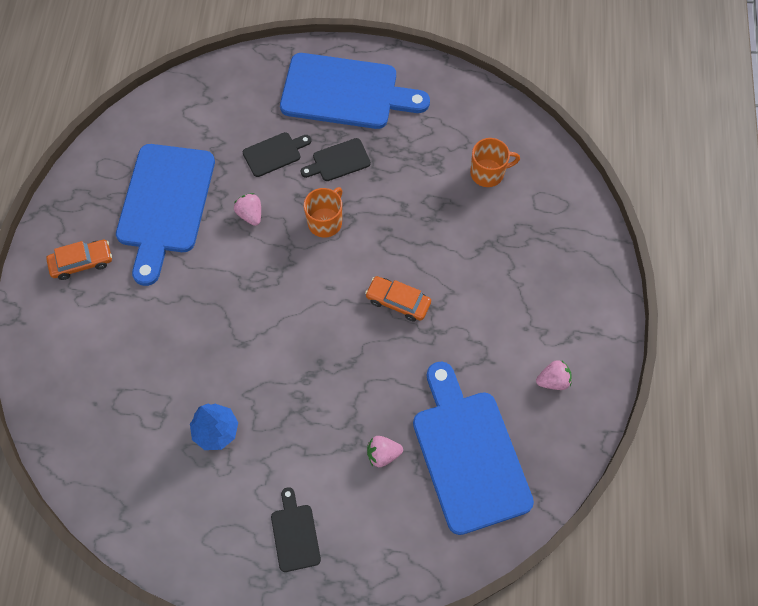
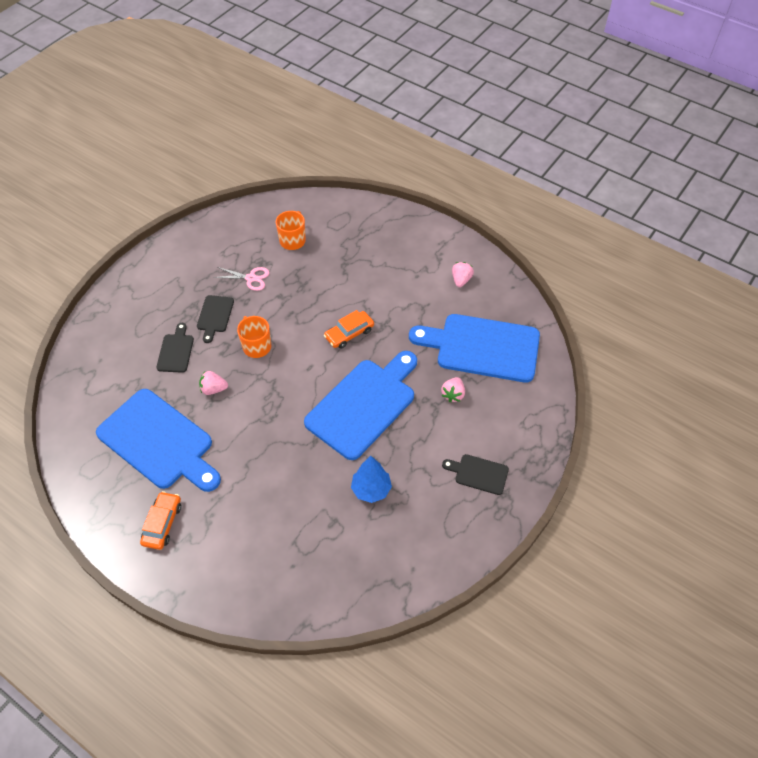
camera: 60 degrees left, 10 degrees down
blue cutting board [280,53,430,129] -> blue cutting board moved to [304,351,417,460]
none -> pink scissors [213,267,270,291]

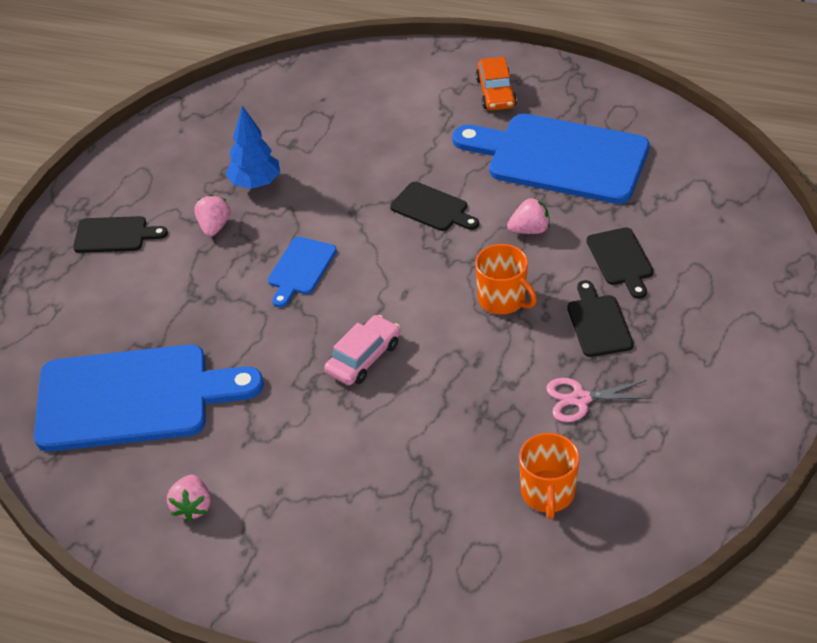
camera: 165 degrees right, 10 degrees down
blue cutting board [304,351,417,460] -> blue cutting board [268,237,337,307], size x0.46
orange car [324,310,374,348] -> pink car [324,315,400,385]
pink strawberry [441,377,465,402] -> pink strawberry moved to [194,195,231,237]
none -> black cutting board [390,182,479,231]

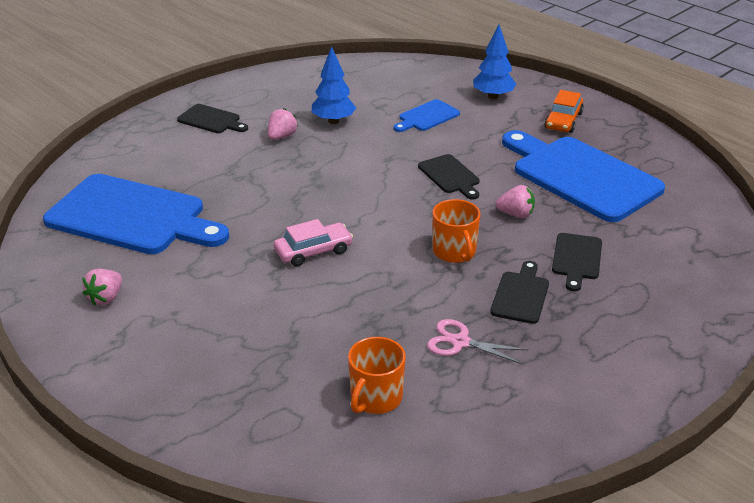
camera: 25 degrees right, 10 degrees down
blue cutting board [268,237,337,307] -> blue cutting board moved to [394,99,460,132]
none -> blue tree [473,24,516,99]

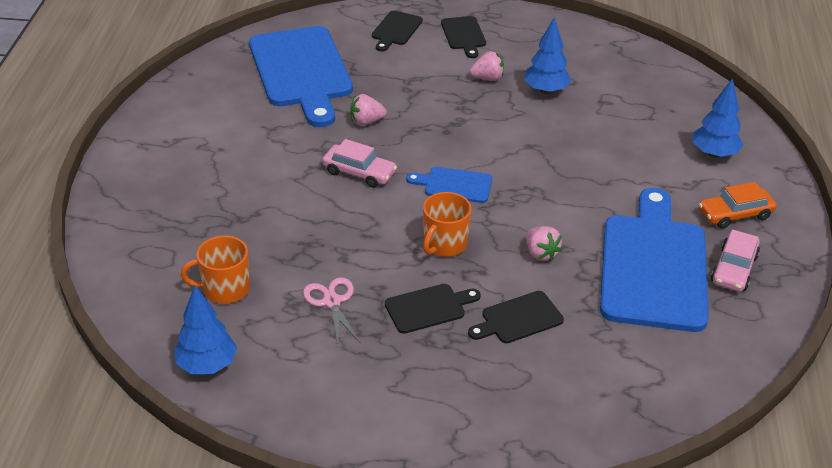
camera: 50 degrees right, 5 degrees up
pink strawberry [82,269,122,305] -> pink strawberry moved to [350,94,387,126]
blue cutting board [394,99,460,132] -> blue cutting board moved to [406,167,492,203]
black cutting board [418,154,480,200] -> black cutting board moved to [372,10,423,52]
none -> blue tree [174,286,237,374]
none -> pink car [711,229,760,292]

